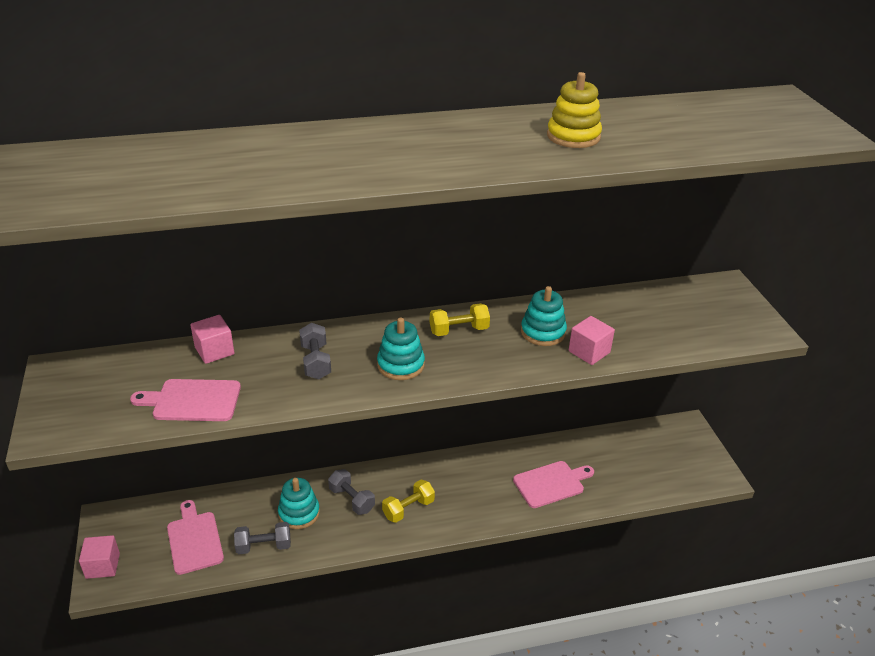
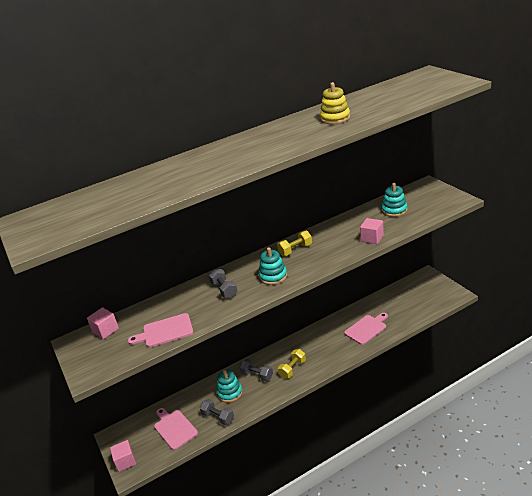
camera: 10 degrees left, 5 degrees down
pink cube [190,315,234,364] -> pink cube moved to [87,307,119,339]
grey dumbbell [234,522,291,554] -> grey dumbbell turned 60 degrees clockwise [200,399,234,425]
turquoise stacking toy [521,286,567,346] -> turquoise stacking toy moved to [382,183,408,217]

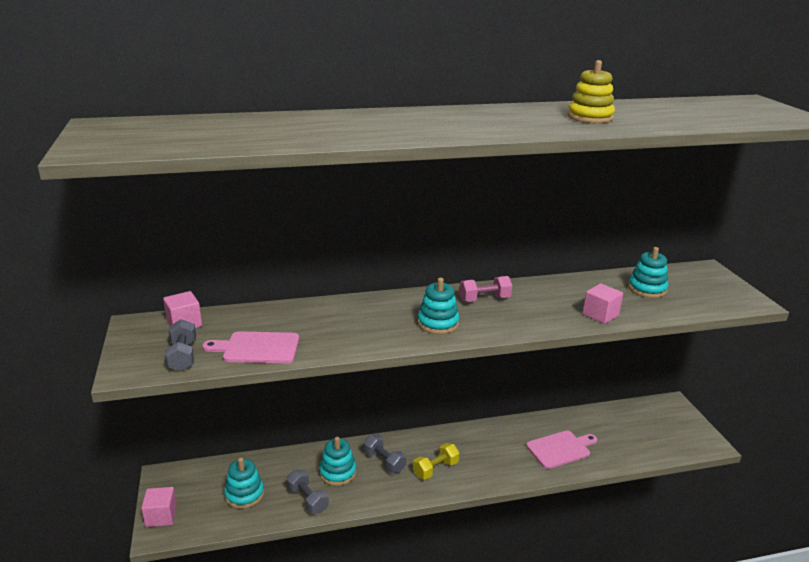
camera: 10 degrees right, 5 degrees down
pink cutting board [154,408,198,450] -> turquoise stacking toy [224,457,264,509]
grey dumbbell [209,269,238,298] -> grey dumbbell moved to [165,319,196,371]
yellow dumbbell [277,231,312,256] -> pink dumbbell [459,276,512,302]

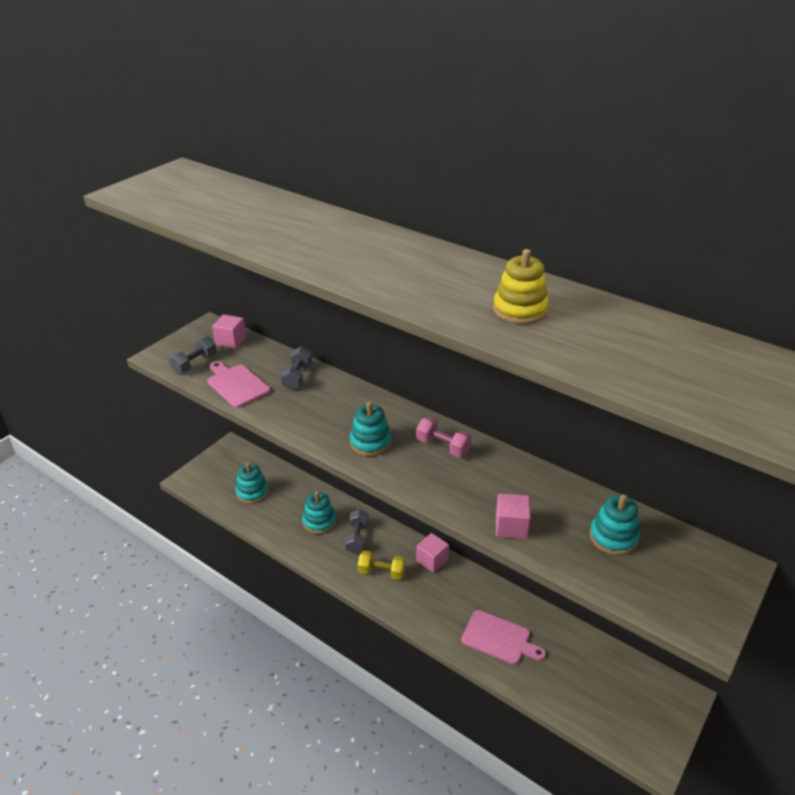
camera: 50 degrees right, 10 degrees up
pink cube [141,487,177,527] -> pink cube moved to [416,533,449,573]
grey dumbbell [286,470,329,514] -> grey dumbbell moved to [280,347,312,390]

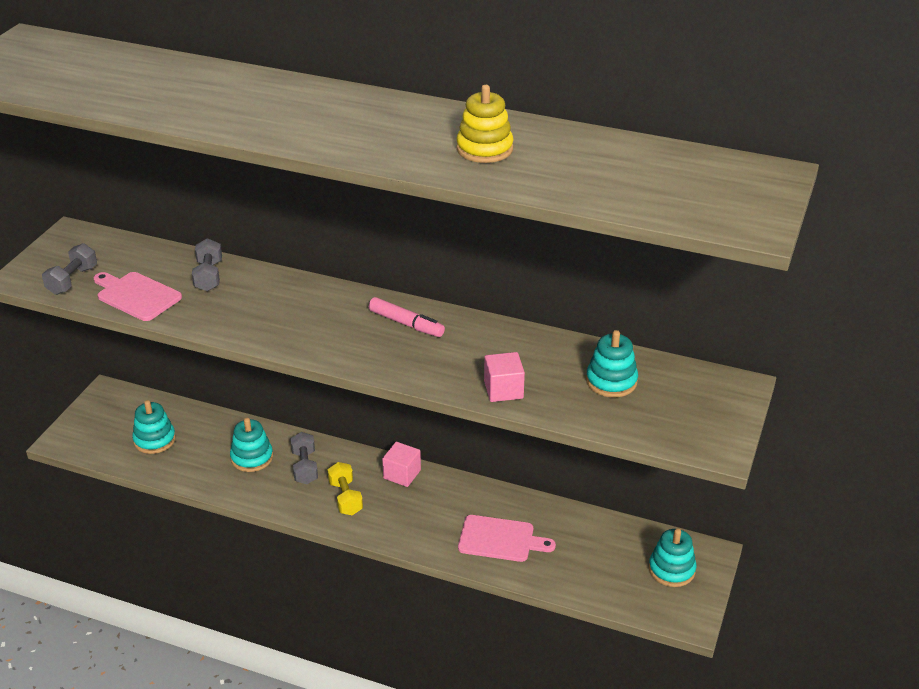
camera: 15 degrees left, 0 degrees up
pink cube [212,314,246,349] -> none
turquoise stacking toy [350,402,392,456] -> turquoise stacking toy moved to [649,528,696,587]
yellow dumbbell [358,551,406,580] -> yellow dumbbell turned 75 degrees clockwise [327,462,363,515]
pink dumbbell [416,418,472,457] -> pink marker [369,297,445,337]

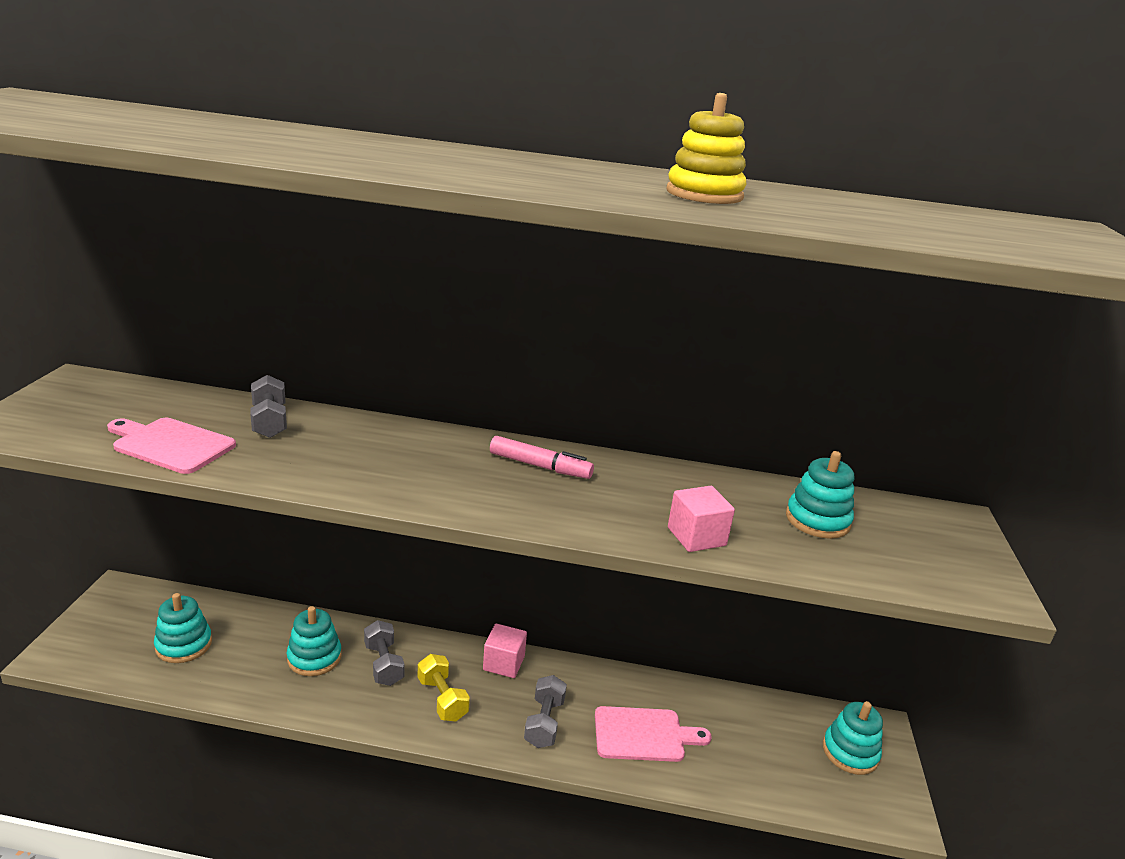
camera: 15 degrees left, 10 degrees down
grey dumbbell [42,243,97,295] -> grey dumbbell moved to [524,675,567,748]

